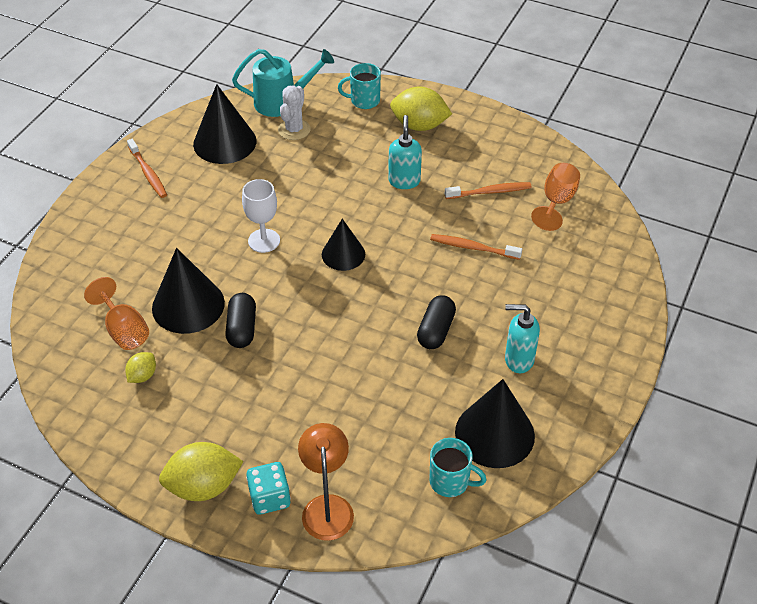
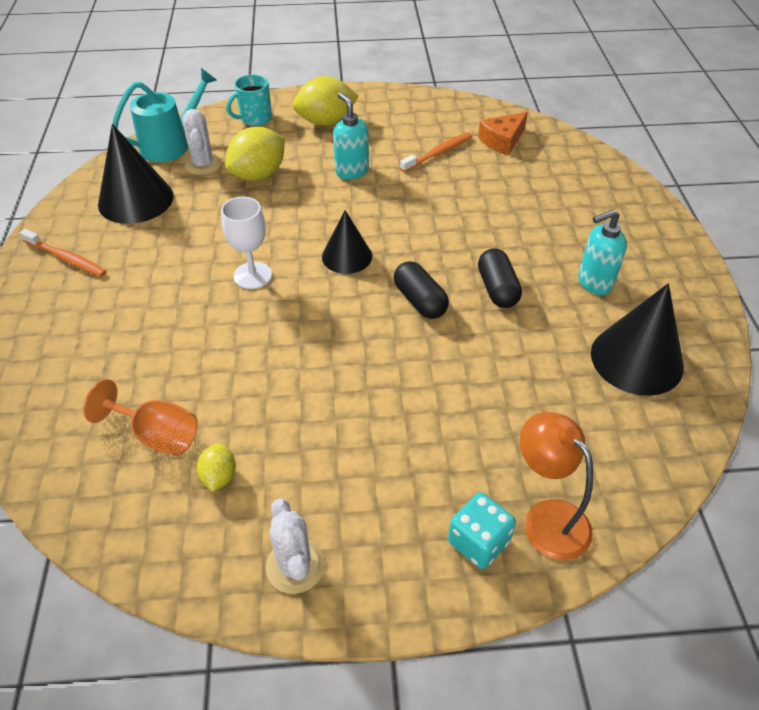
camera: 30 degrees left, 0 degrees up
black cone [152,248,225,334] -> none
yellow lemon [159,442,244,501] -> yellow lemon moved to [225,127,285,181]
black capsule [225,293,256,348] -> black capsule moved to [394,261,449,319]
turquoise mug [429,438,486,497] -> none
orange toothbrush [430,234,522,260] -> none
orange goblet [531,163,580,231] -> orange cheese [478,112,528,155]
none -> white cactus [265,498,325,594]

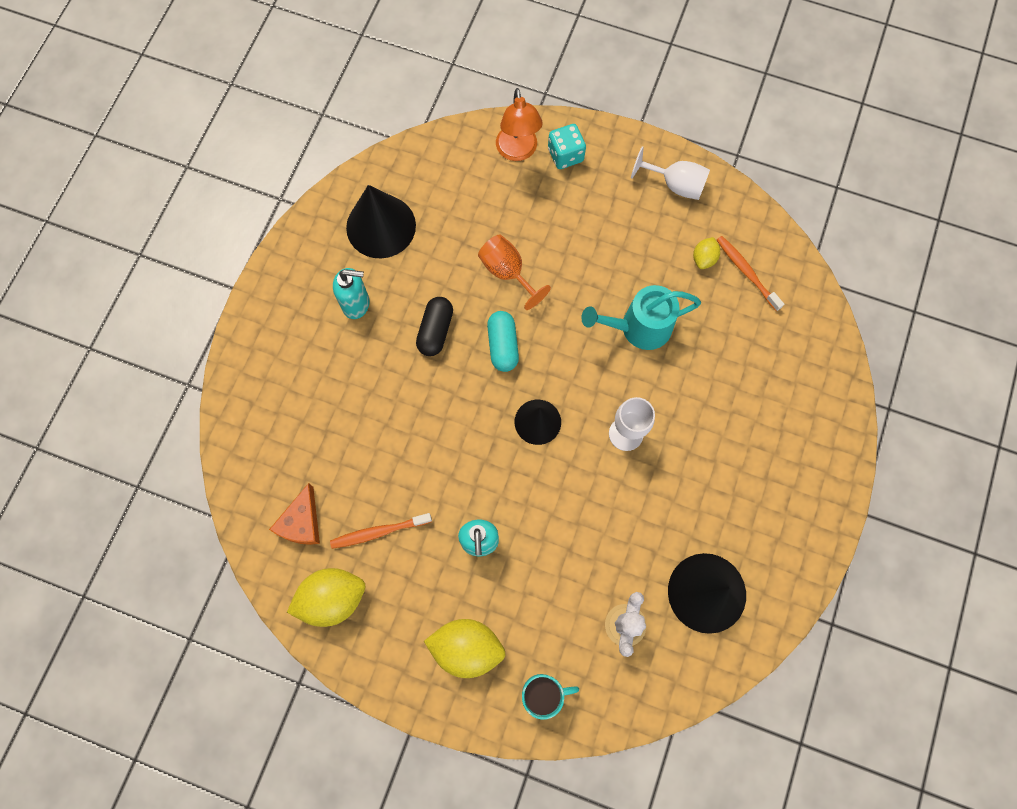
camera: 155 degrees left, 25 degrees up
orange toothbrush [20,229,107,277] -> orange toothbrush moved to [717,236,784,311]
orange goblet [83,379,198,456] -> orange goblet moved to [478,235,551,310]
turquoise watering can [112,68,217,162] -> turquoise watering can moved to [581,285,701,350]
yellow lemon [225,127,285,181] -> yellow lemon moved to [287,568,365,627]
white cactus [265,498,325,594] -> white goblet [631,146,710,200]
black capsule [394,261,449,319] -> turquoise capsule [487,311,519,372]
orange cheese [478,112,528,155] -> orange cheese turned 120 degrees clockwise [269,483,320,545]

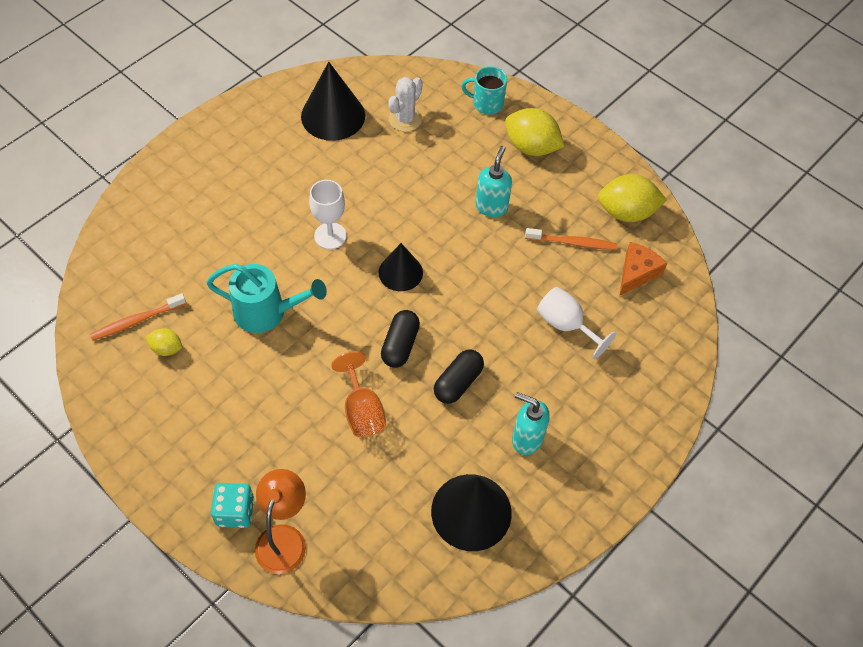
camera: 160 degrees left, 15 degrees down
turquoise capsule [487,311,519,372] -> black capsule [381,310,420,368]
white goblet [631,146,710,200] -> white goblet moved to [537,287,616,359]
yellow lemon [693,237,720,269] -> yellow lemon turned 60 degrees clockwise [145,328,182,356]
orange toothbrush [717,236,784,311] -> orange toothbrush turned 75 degrees clockwise [90,293,186,341]

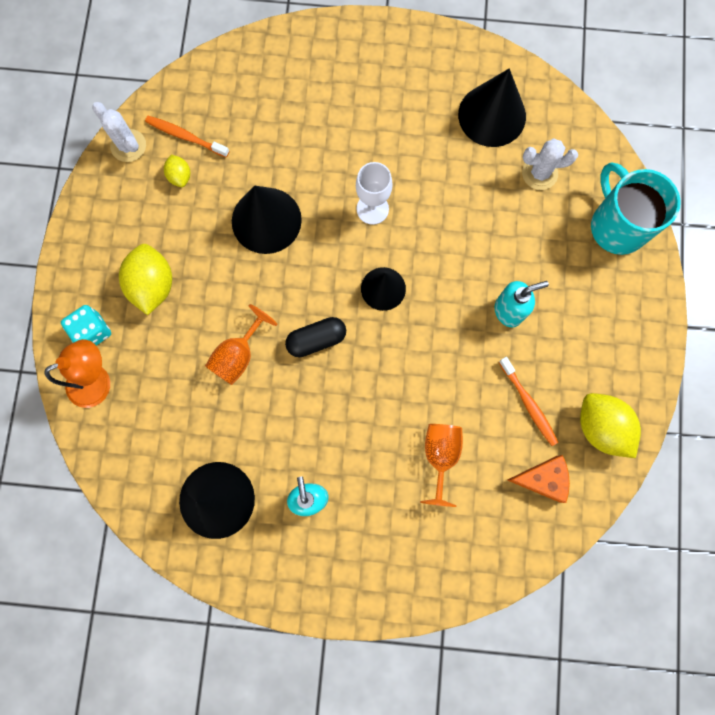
camera: 55 degrees right, 20 degrees up
turquoise watering can [206,264,327,333] -> black cone [232,186,302,254]
black capsule [434,350,484,404] -> none
turquoise mug [461,66,507,115] -> turquoise mug [591,162,681,255], size x1.72
yellow lemon [505,108,564,156] -> yellow lemon moved to [119,244,172,315]
white goblet [537,287,616,359] -> orange goblet [420,424,463,507]
none -> white cactus [92,102,146,162]

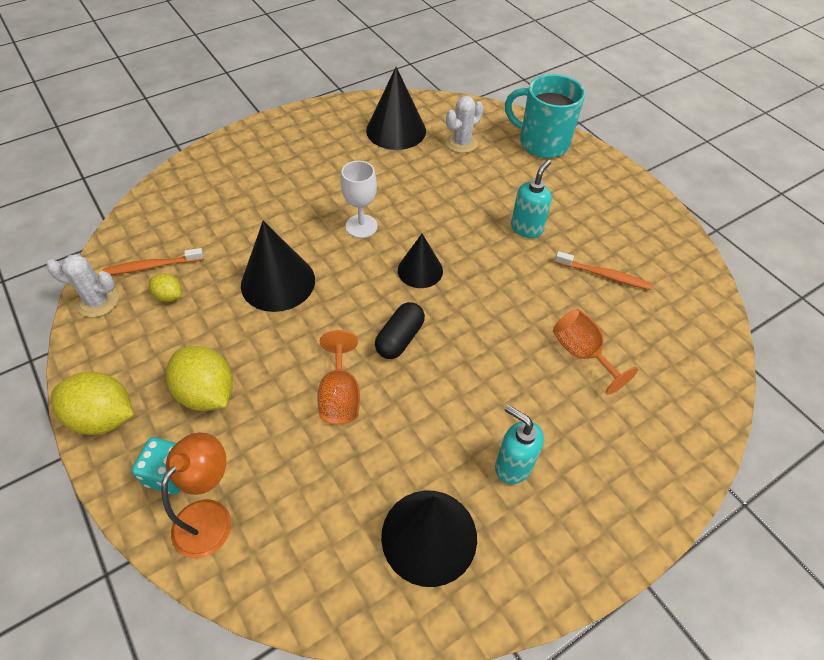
camera: 40 degrees left, 25 degrees down
orange cheese [507,455,570,503] -> none
yellow lemon [580,393,641,458] -> yellow lemon moved to [51,372,134,435]

